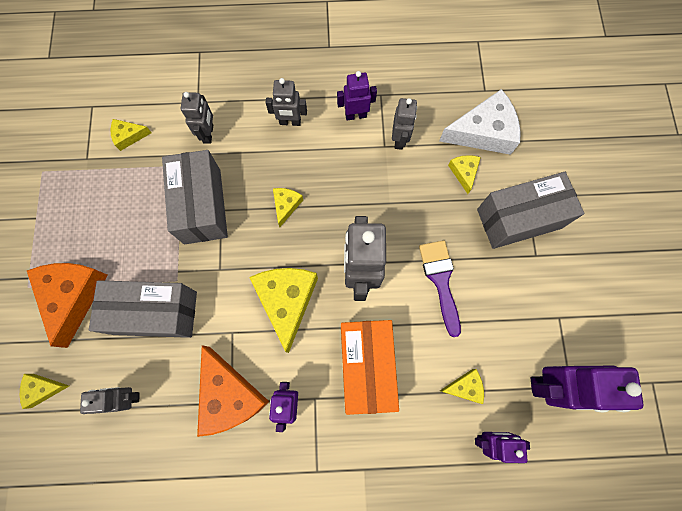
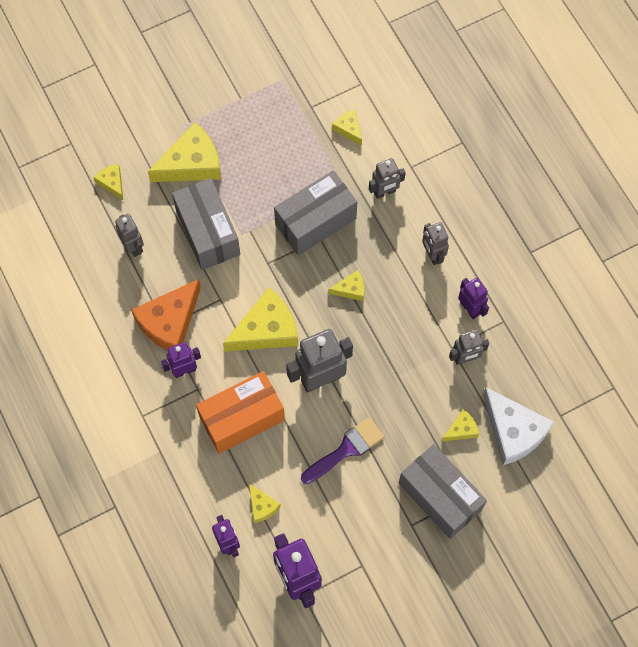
camera: 65 degrees right, 5 degrees down
orange cheese [27,263,108,348] -> yellow cheese [148,122,221,182]

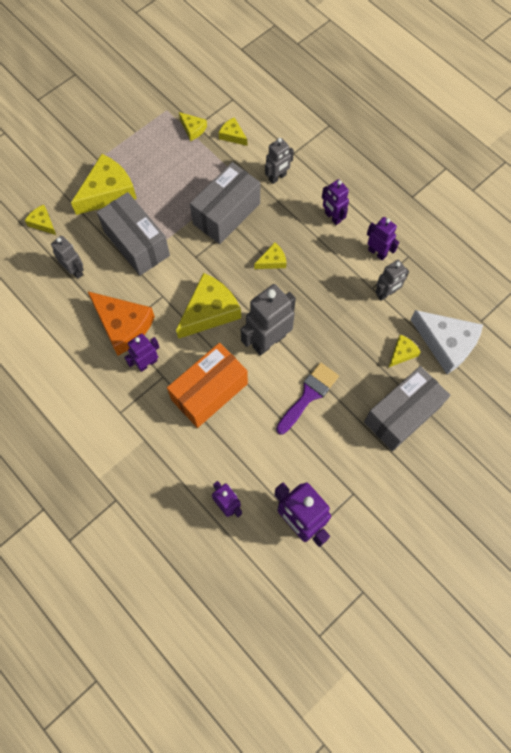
camera: 15 degrees left, 0 degrees up
orange cheese [131,279,201,351] -> orange cheese turned 75 degrees counterclockwise [87,291,155,356]
yellow cheese [249,484,281,523] -> yellow cheese moved to [179,112,207,141]
grey box [399,444,487,539] -> grey box turned 75 degrees counterclockwise [364,366,450,451]
grey robot [422,222,449,265] -> purple robot [322,179,349,225]

